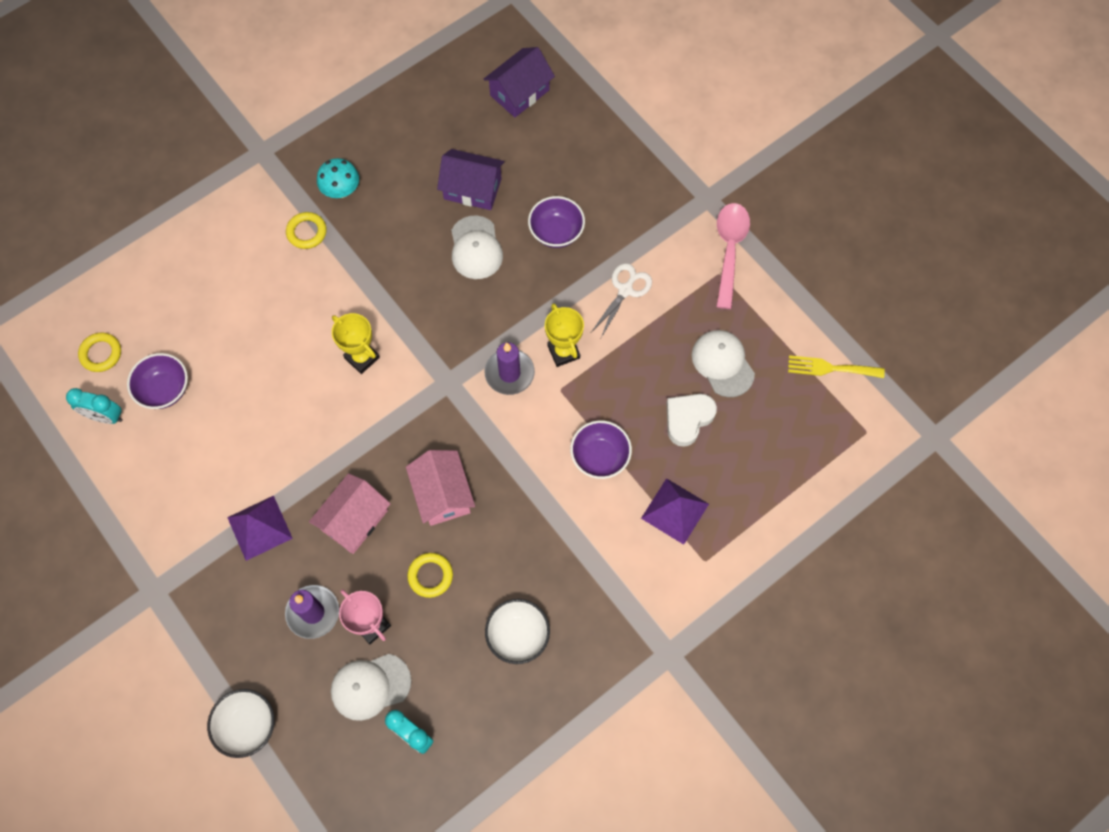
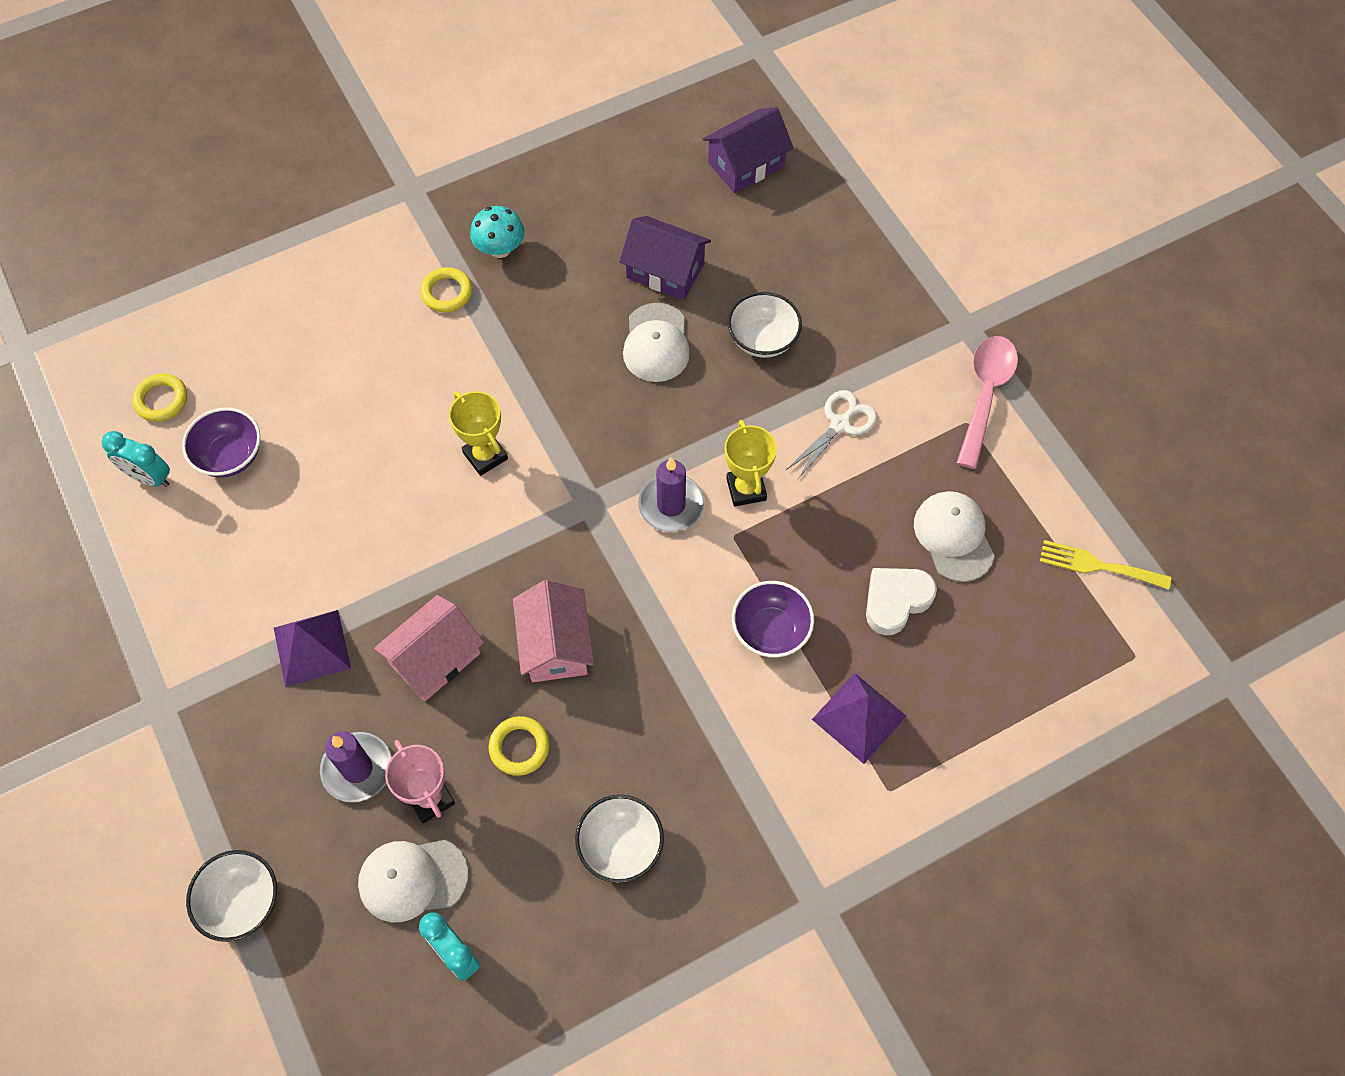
camera: 10 degrees right, 5 degrees down
purple bowl [528,196,585,248] -> white bowl [728,292,802,358]

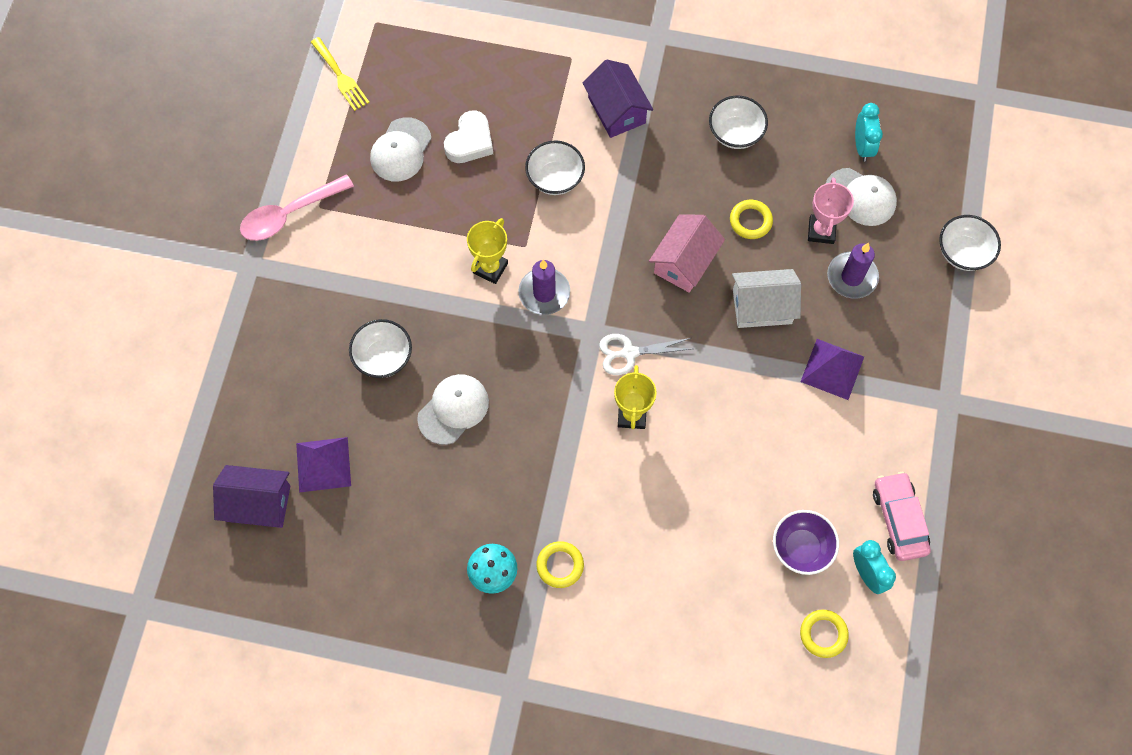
camera: 140 degrees left, 5 degrees up
pink house [374,595,484,701] -> white house [732,269,801,328]
purple house [619,216,711,300] -> purple house moved to [583,60,653,138]
purple bowl [732,581,814,657] -> white bowl [525,140,585,195]
white scissors [785,390,877,480] -> white scissors moved to [599,334,691,375]
purple pyramid [812,673,906,764] -> purple pyramid moved to [296,437,351,493]
white heart [866,568,937,635] -> white heart turned 60 degrees counterclockwise [444,110,493,163]
none -> pink car [873,472,931,561]

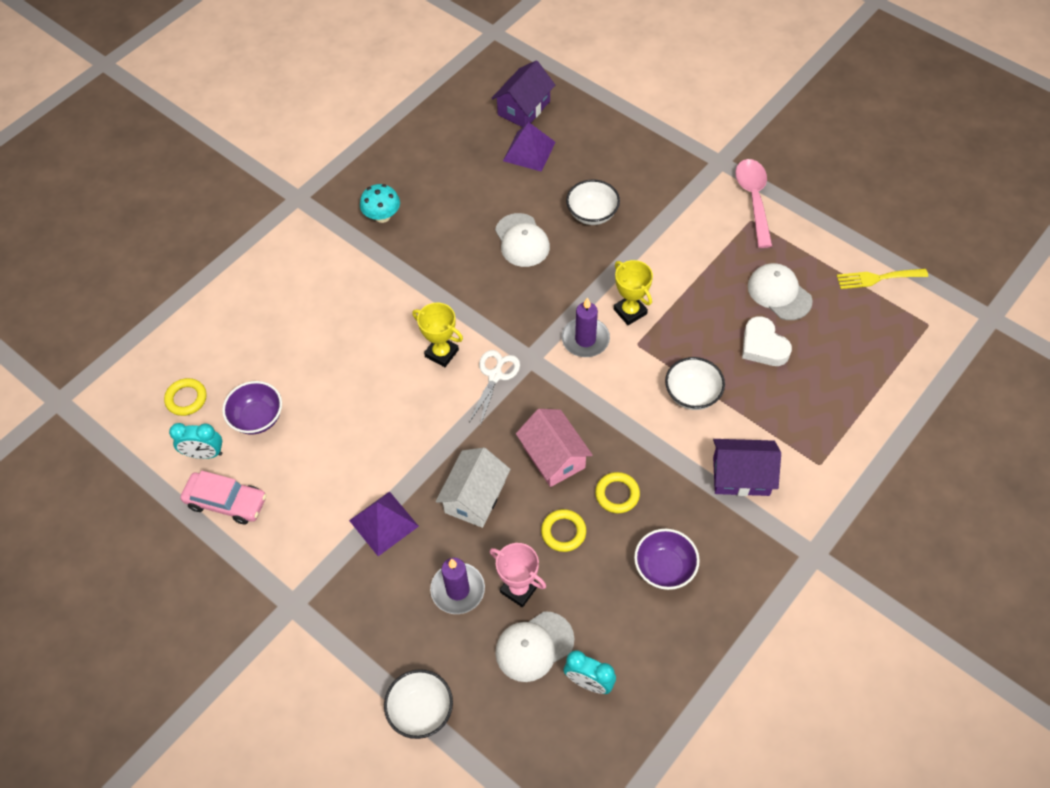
camera: 120 degrees right, 10 degrees down
yellow ring [536,541,584,588] -> yellow ring moved to [595,472,640,513]
white bowl [709,96,768,149] -> purple bowl [634,529,700,590]

